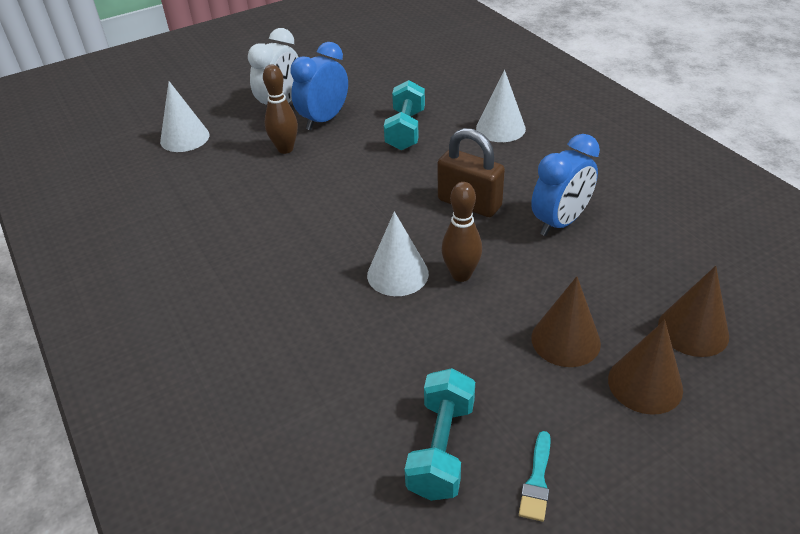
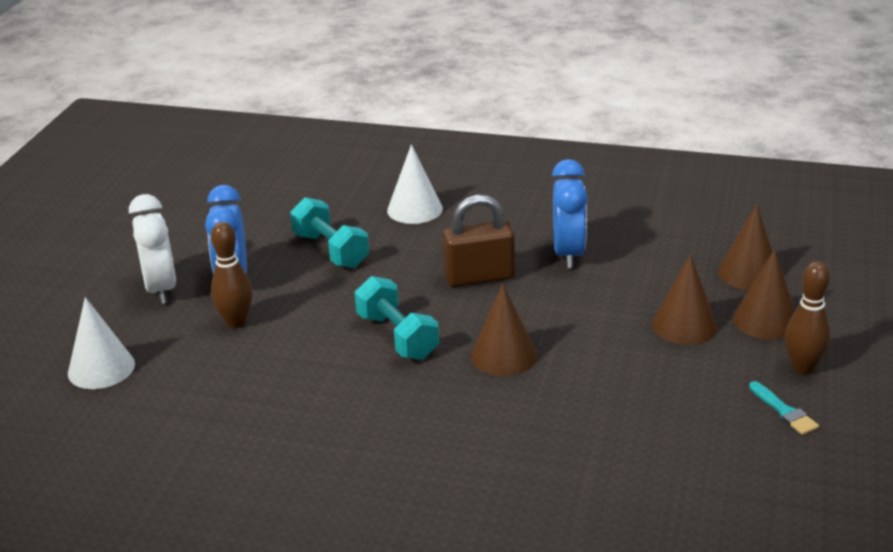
camera: 45 degrees left, 10 degrees down
white cone [367,211,429,296] -> brown cone [471,284,537,376]
turquoise dumbbell [405,368,475,501] -> turquoise dumbbell moved to [355,276,439,360]
brown bowling pin [441,182,482,282] -> brown bowling pin moved to [785,261,831,374]

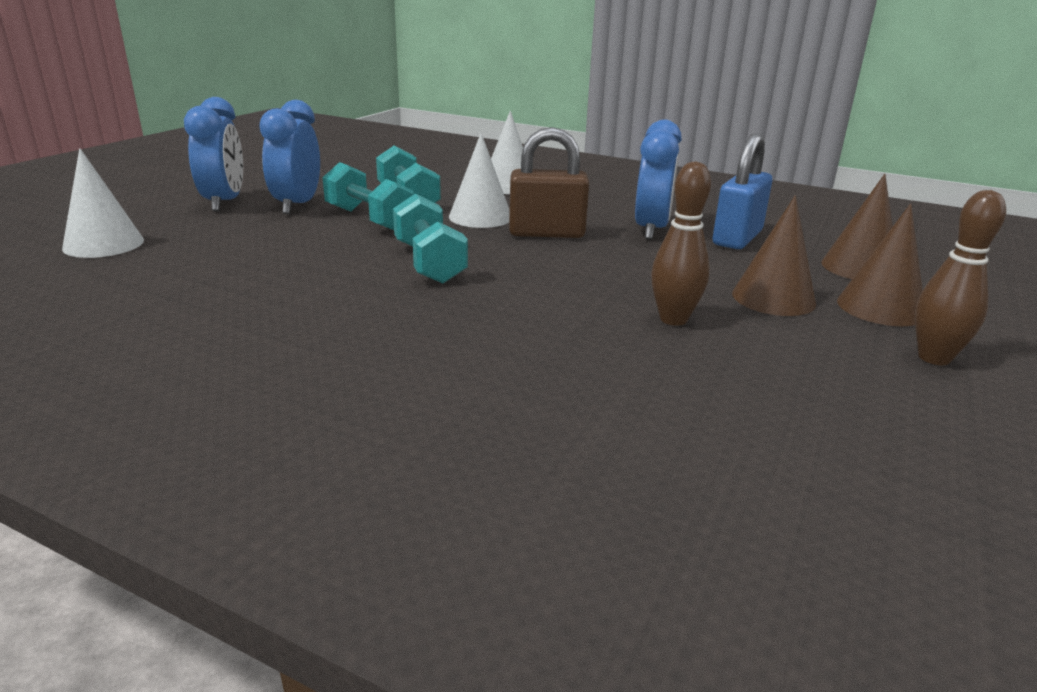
camera: 10 degrees right, 5 degrees down
white clock [129,194,176,304] -> blue clock [184,97,243,212]
brown bowling pin [211,222,252,328] -> brown bowling pin moved to [651,162,711,326]
brown cone [471,284,537,376] -> none
turquoise brush [749,381,819,435] -> none
none -> turquoise dumbbell [322,162,414,230]
none -> white cone [449,133,510,228]
none -> blue padlock [712,133,772,249]

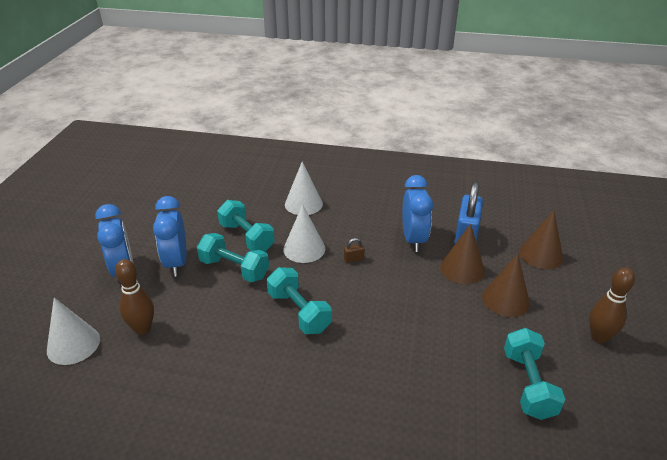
camera: 15 degrees left, 10 degrees up
brown padlock [509,127,589,238] -> brown padlock [344,238,365,263], size x0.40
brown bowling pin [651,162,711,326] -> brown bowling pin moved to [115,259,154,335]
brown cone [837,203,923,326] -> brown cone moved to [440,224,485,284]
none -> turquoise dumbbell [504,328,565,420]

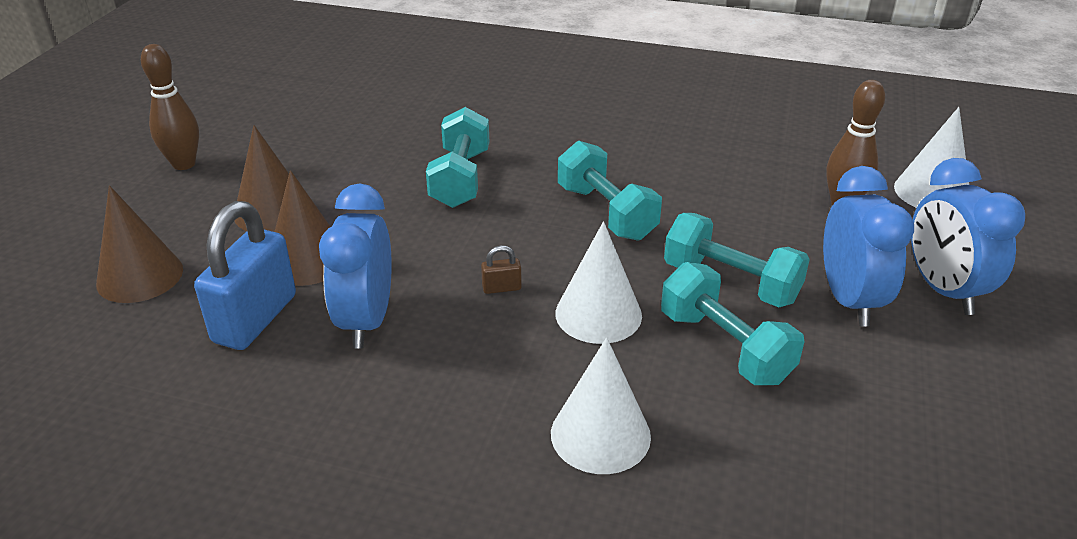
camera: 175 degrees left, 0 degrees up
turquoise dumbbell [504,328,565,420] -> turquoise dumbbell moved to [426,107,489,208]

